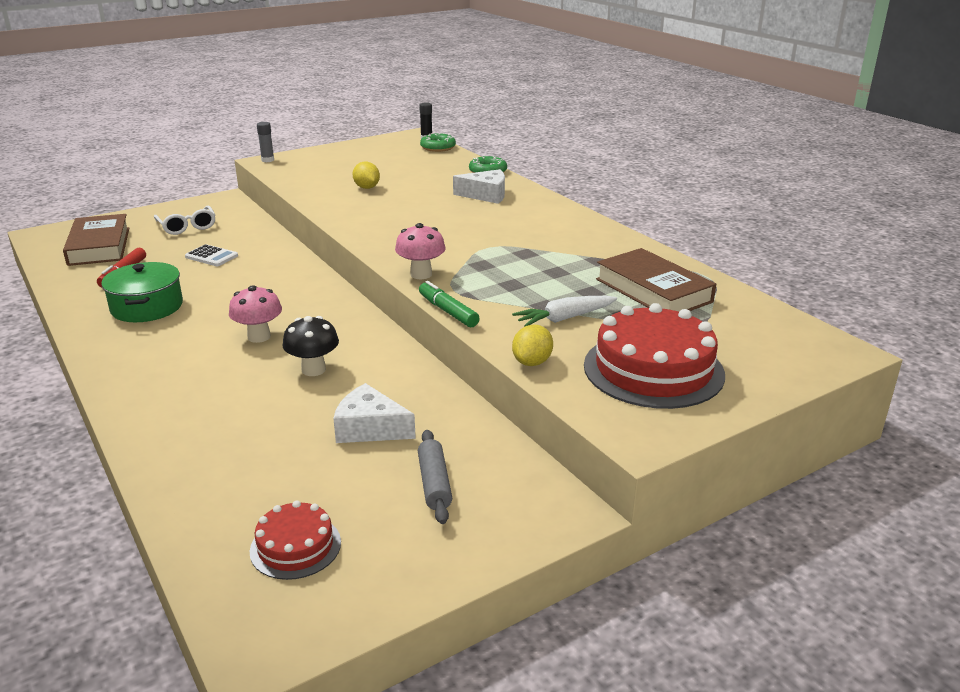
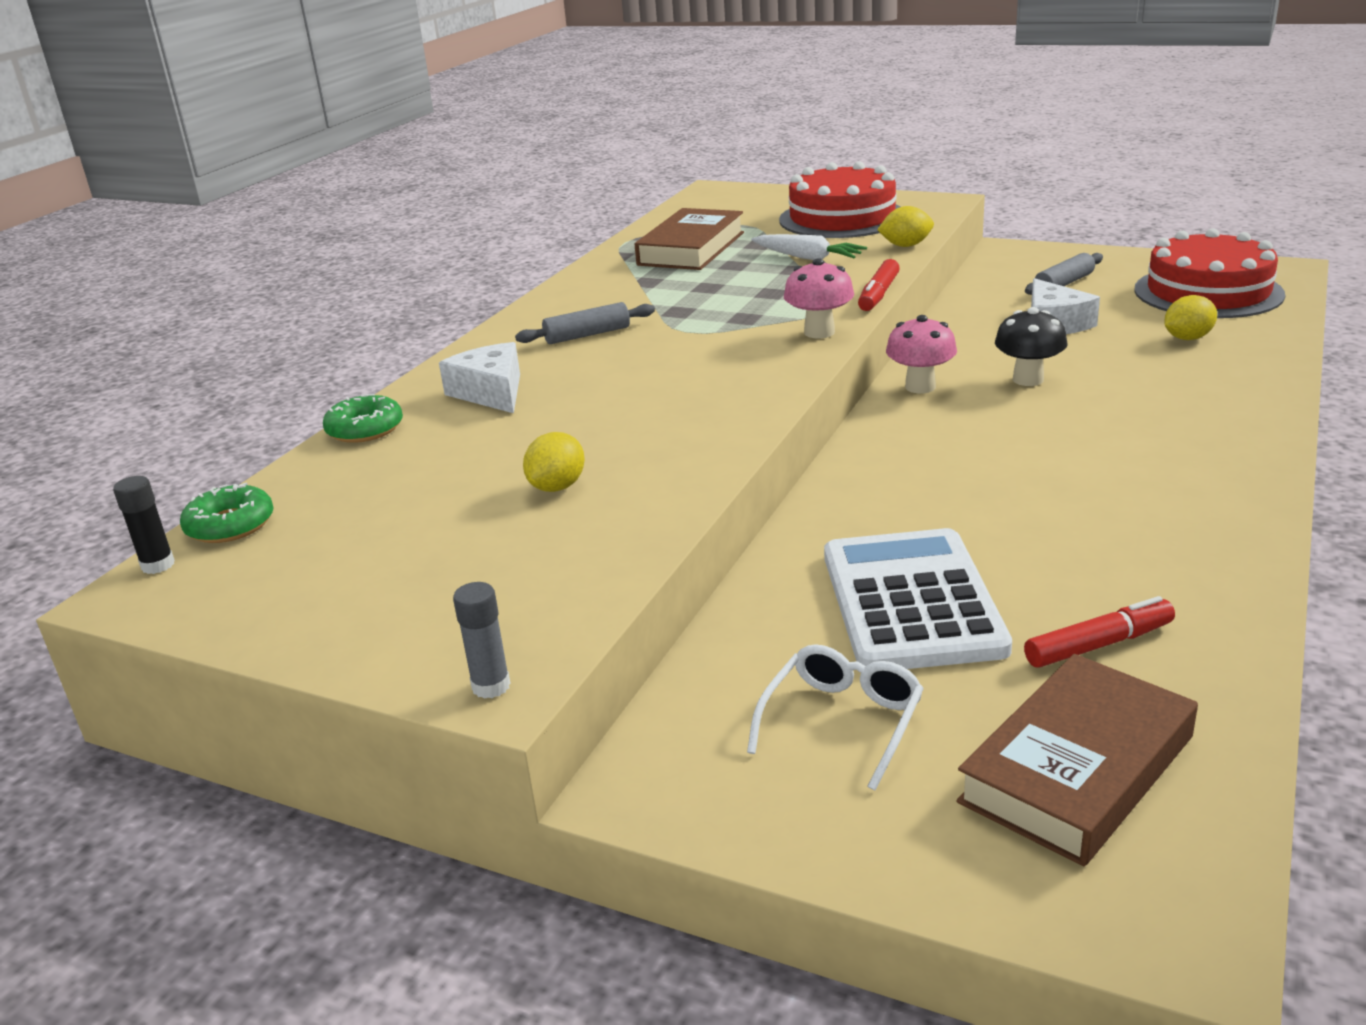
camera: 120 degrees left, 0 degrees up
green pot [101,262,183,322] -> none
white calculator [185,244,238,266] -> white calculator [824,528,1012,669], size x2.19
pink mushroom [229,286,282,343] -> pink mushroom moved to [886,315,957,393]
red cake [250,500,341,580] -> red cake [1134,228,1285,318], size x1.86
green marker [419,281,480,327] -> red marker [858,259,900,311]
none -> grey rolling pin [515,302,655,344]
none -> yellow lemon [1164,295,1217,340]

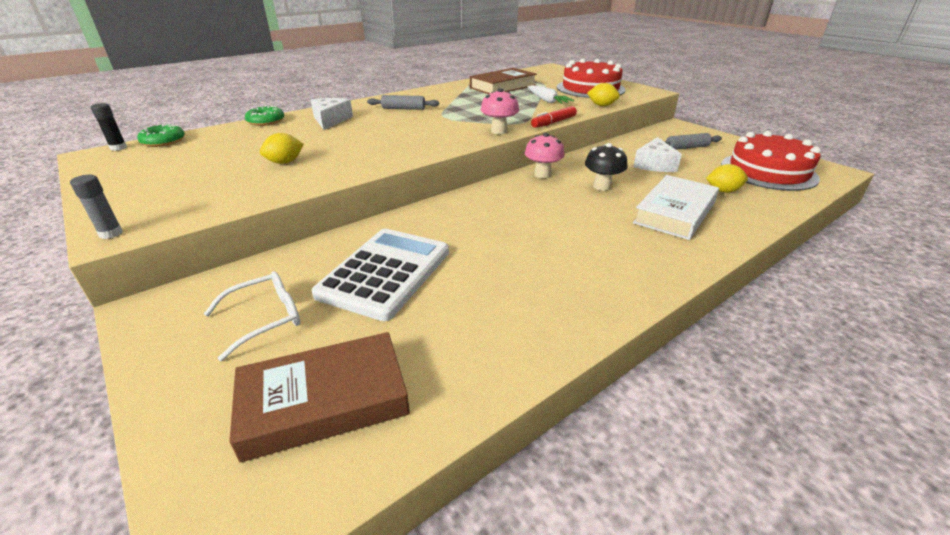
camera: 25 degrees right, 5 degrees up
red marker [1024,596,1175,668] -> none
none -> white book [633,175,719,240]

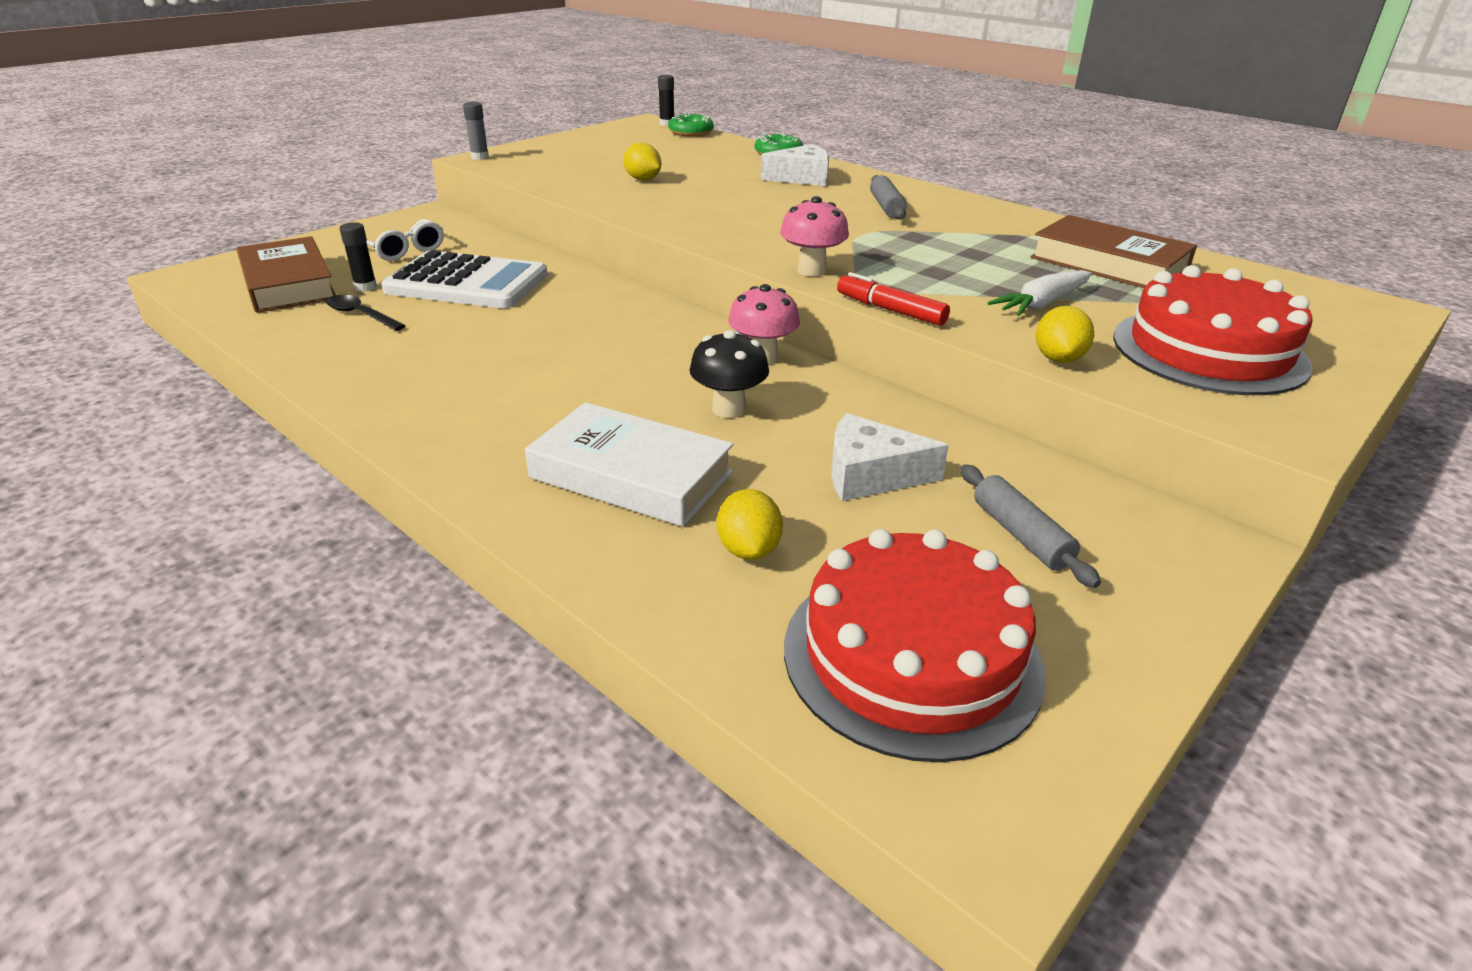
camera: 80 degrees right, 0 degrees up
none -> black spoon [326,295,406,331]
none -> black glue stick [340,222,377,292]

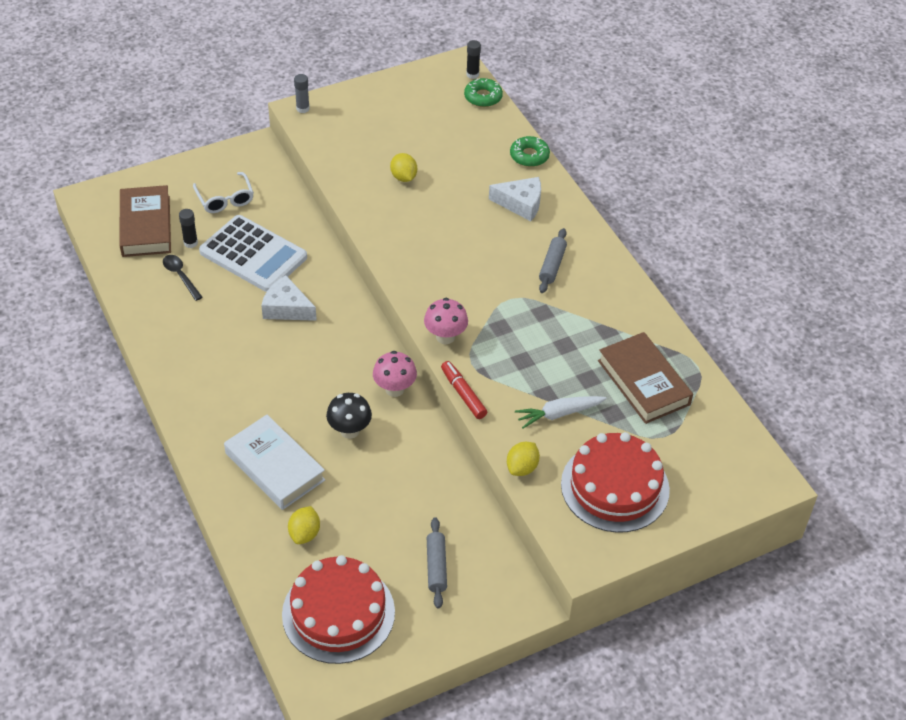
camera: 20 degrees right, 15 degrees up
white cheese [832,413,949,501] -> white cheese moved to [261,275,317,321]

